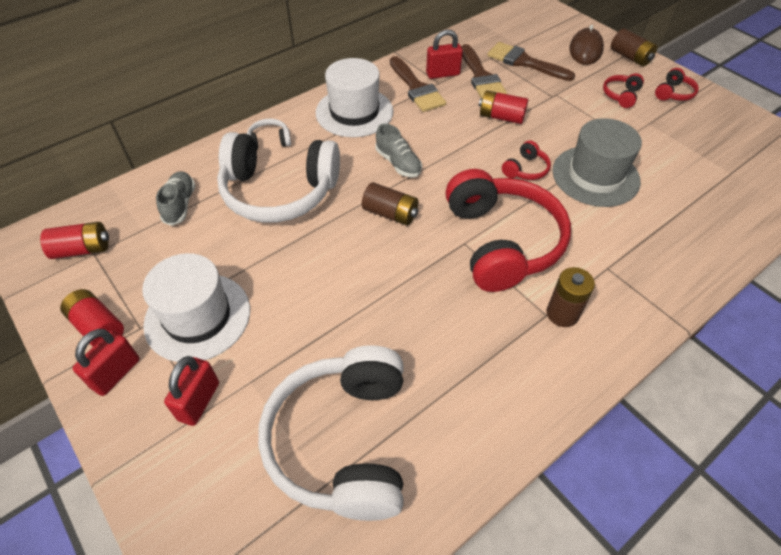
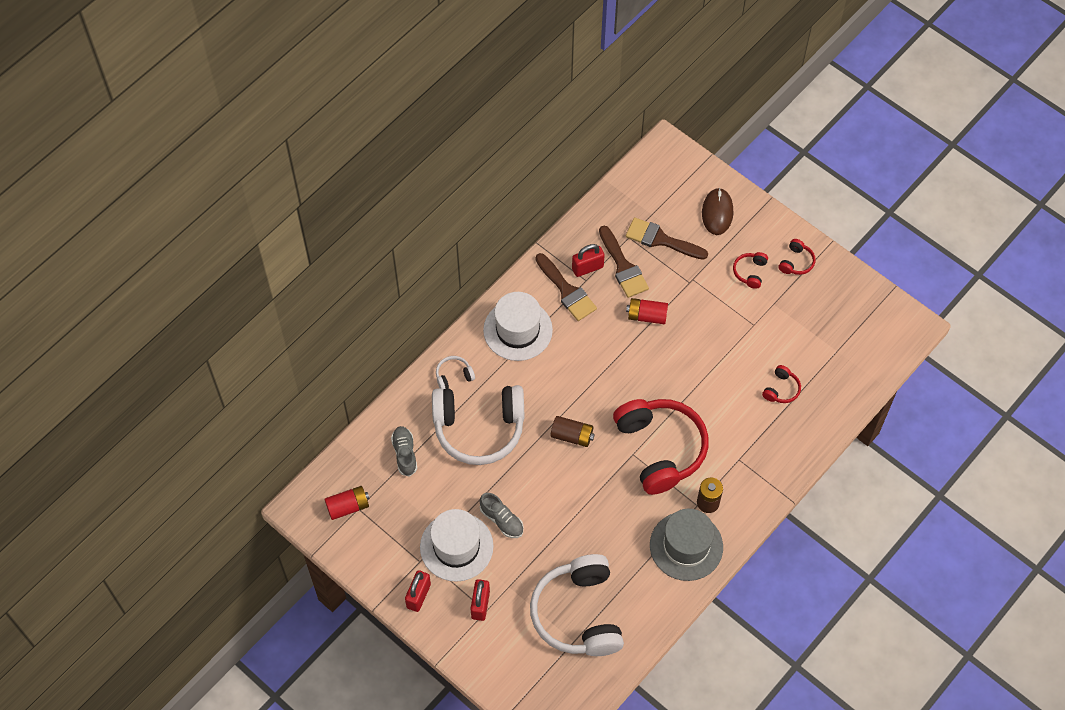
camera: 10 degrees left, 10 degrees up
red battery [60,289,124,347] -> none
grey shoe [375,123,422,177] -> grey shoe moved to [480,493,524,538]
red headphones [502,140,551,180] -> red headphones moved to [762,365,801,403]
grey hat [552,118,642,207] -> grey hat moved to [650,509,723,581]
brown battery [611,28,657,67] -> none

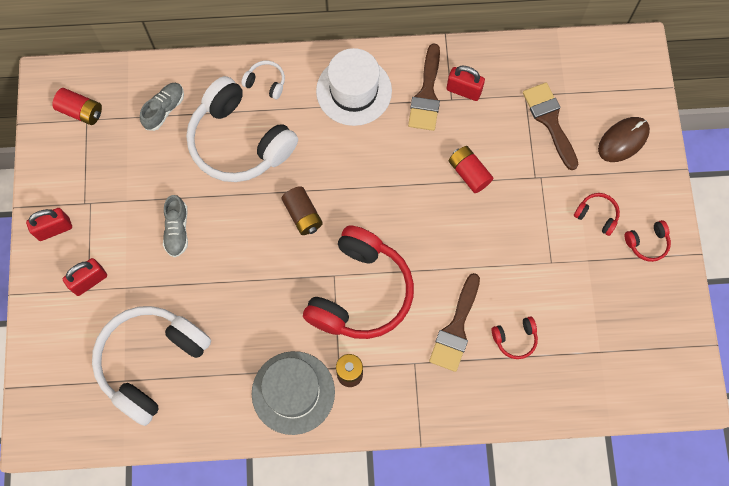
camera: 45 degrees right, 10 degrees up
white hat [420,509,493,582] -> none
brown brush [599,226,649,298] -> brown brush moved to [429,273,480,372]
red headphones [733,252,768,289] -> red headphones turned 60 degrees clockwise [574,193,620,236]

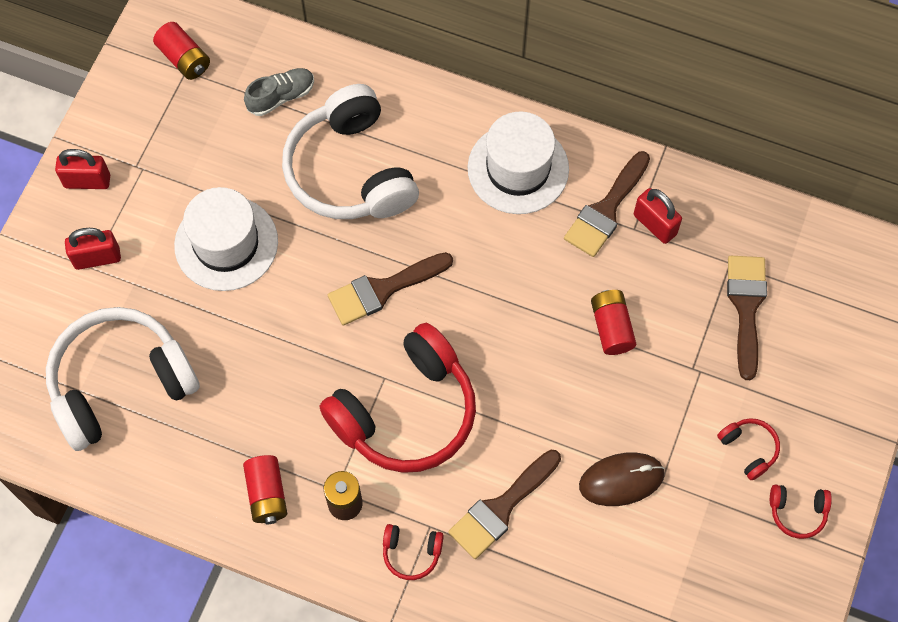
camera: 25 degrees right, 5 degrees down
grey shoe [163,195,188,257] -> white hat [174,187,278,291]
white headphones [241,61,285,99] -> none
grey hat [252,351,335,435] -> red battery [243,455,287,524]
brown battery [282,186,323,235] -> brown brush [328,252,453,326]
red headphones [492,316,538,359] -> red headphones moved to [383,524,444,580]
brown mouse [598,117,650,162] -> brown mouse moved to [579,453,665,506]

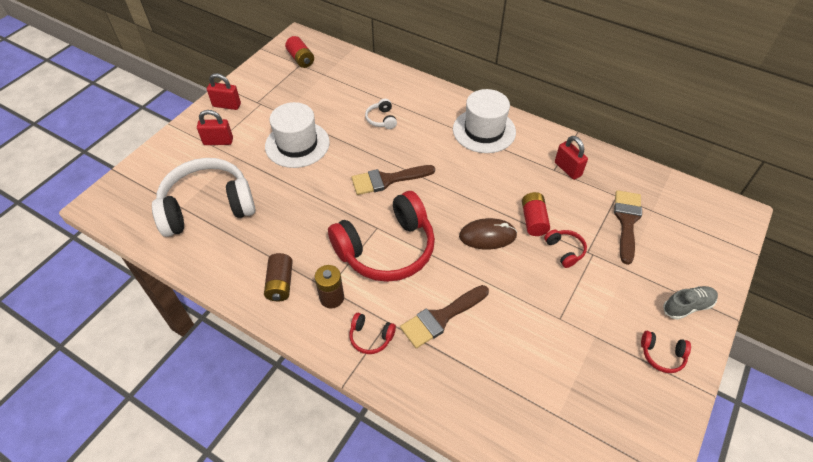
camera: 10 degrees right, 15 degrees down
red battery [243,455,287,524] -> brown battery [264,253,293,301]
grey shoe [244,68,314,116] -> grey shoe moved to [663,286,718,320]
white headphones [282,84,419,219] -> white headphones [365,99,397,129], size x0.41
brown brush [564,151,650,257] -> none
brown mouse [579,453,665,506] -> brown mouse moved to [459,218,517,249]
red headphones [717,418,780,480] -> red headphones moved to [544,230,587,268]

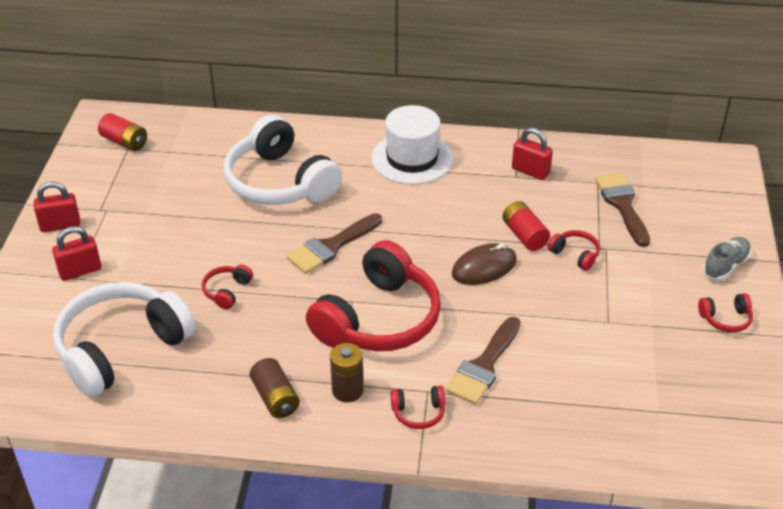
camera: 25 degrees left, 10 degrees down
white hat [265,102,330,168] -> none
white headphones [365,99,397,129] -> white headphones [224,115,342,205], size x2.46
none -> red headphones [202,264,253,309]

